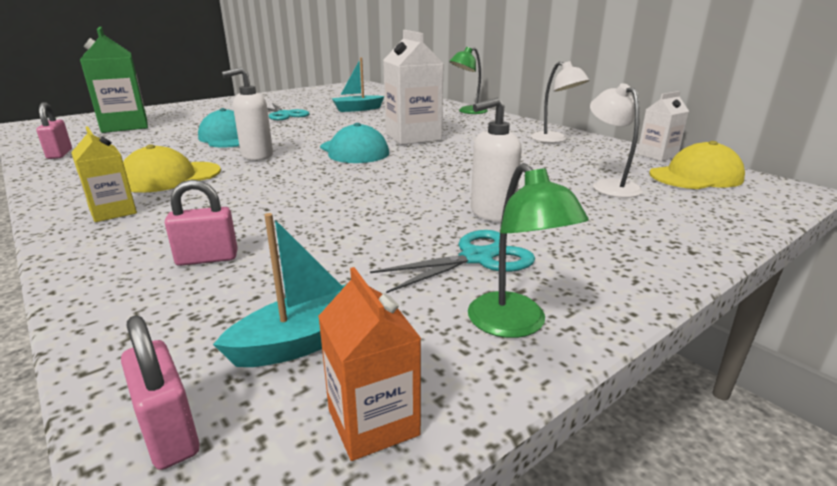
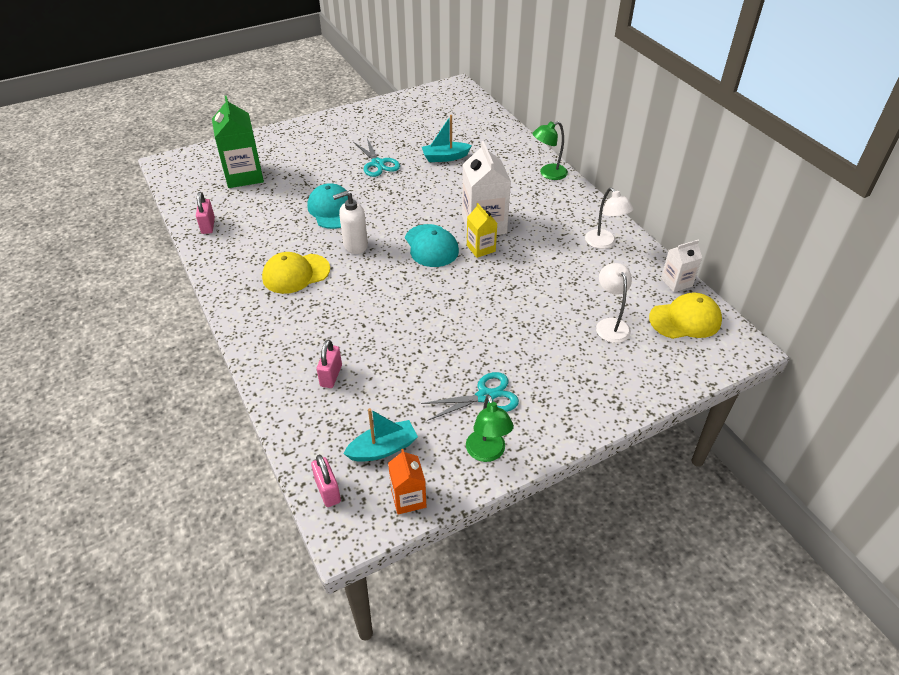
camera: 10 degrees right, 20 degrees up
yellow carton [71,126,137,222] -> yellow carton moved to [467,203,497,258]
pink padlock [165,180,238,266] -> pink padlock turned 75 degrees counterclockwise [317,340,342,388]
white soap dispenser [471,97,522,222] -> none

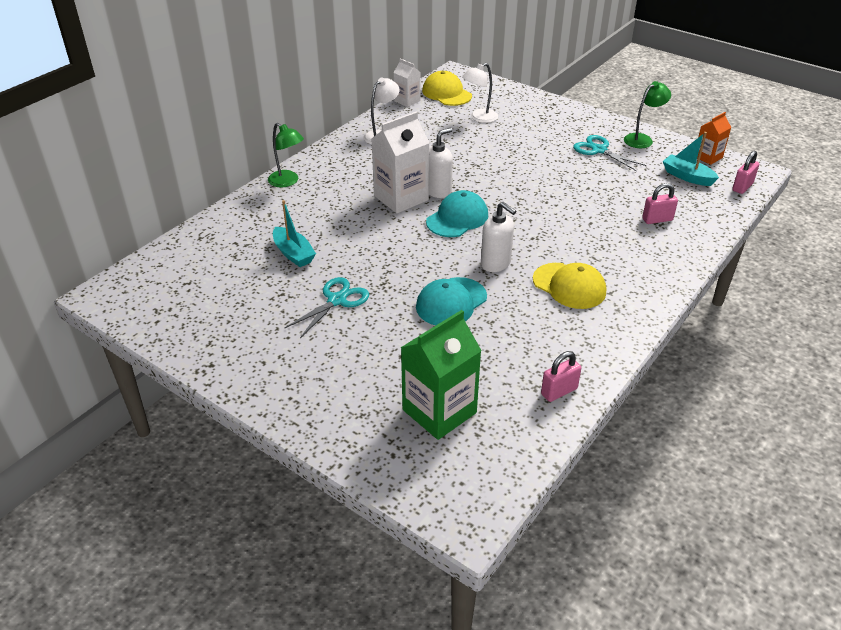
camera: 115 degrees left, 5 degrees down
yellow carton [467,203,497,258] -> white soap dispenser [429,128,453,198]

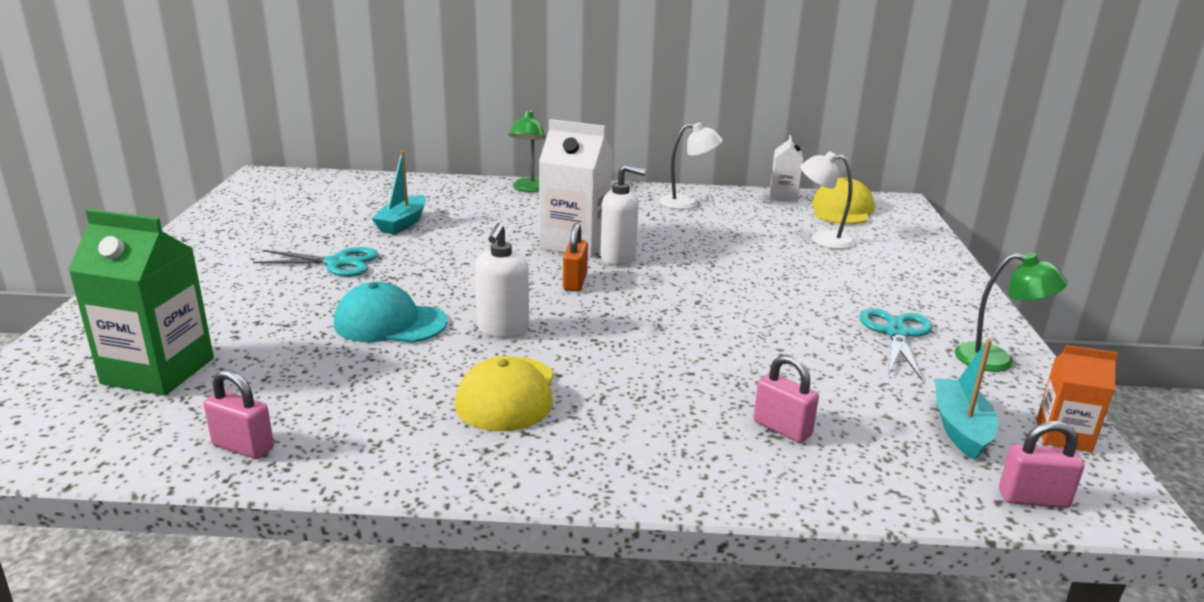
camera: 55 degrees right, 15 degrees down
turquoise cap [426,190,488,237] -> orange padlock [563,223,588,291]

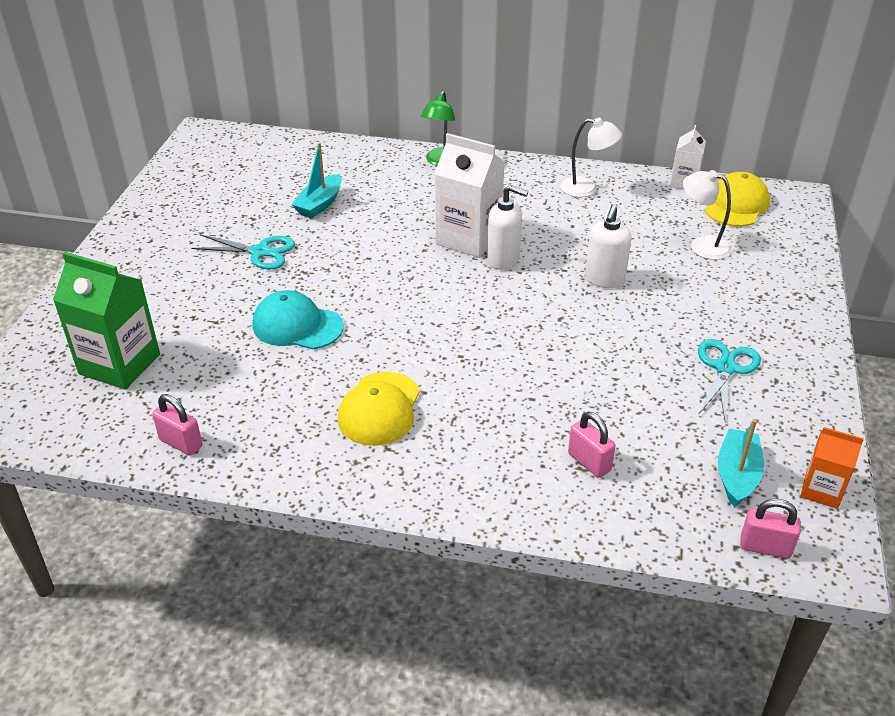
camera: 10 degrees right, 15 degrees up
white soap dispenser [475,223,529,338] -> white soap dispenser moved to [585,205,632,288]
orange padlock [563,223,588,291] -> none
green lamp [954,253,1067,372] -> none

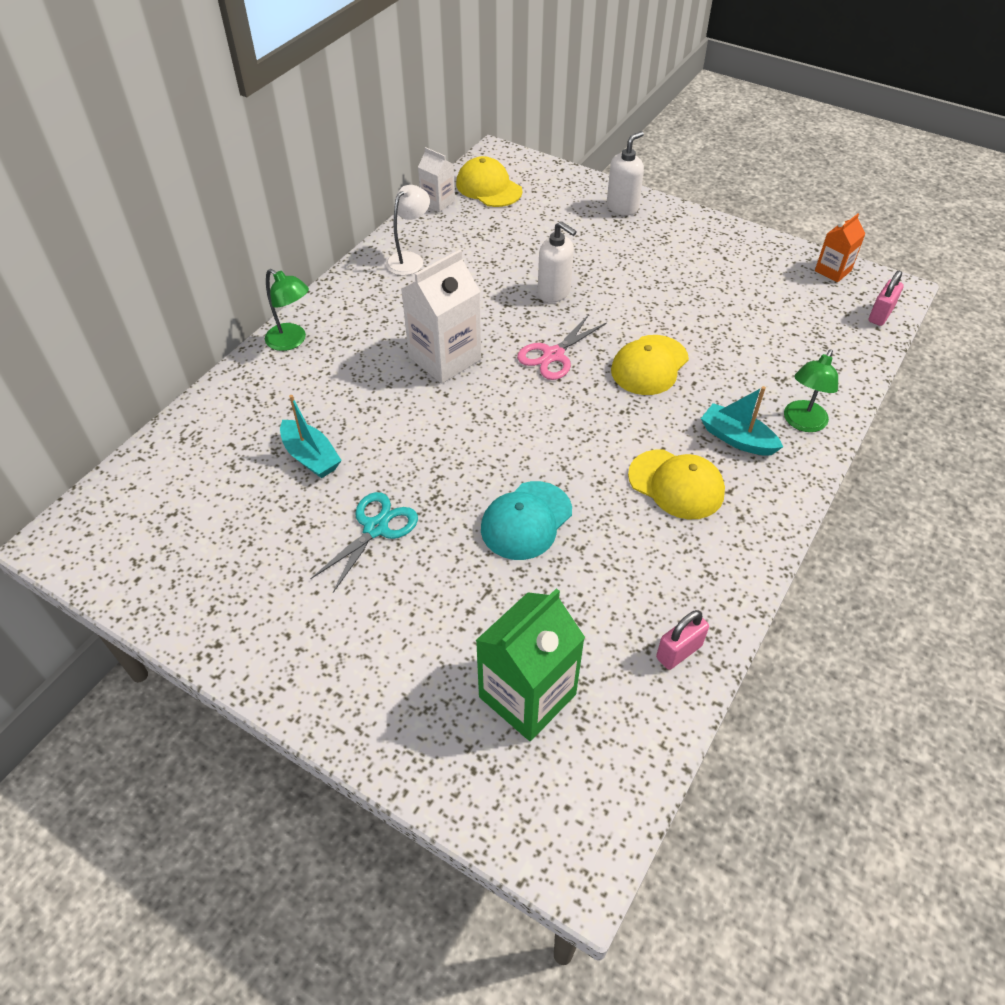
camera: 70 degrees left, 10 degrees up
white soap dispenser [487,185,528,270] -> white soap dispenser moved to [607,131,644,215]
pink padlock [568,412,615,478] -> none
white lamp [683,170,731,260] -> none
turquoise scissors [698,339,761,422] -> none
turquoise boat [718,419,764,507] -> turquoise boat moved to [701,386,783,456]
none -> pink scissors [517,314,607,380]
none -> yellow cap [611,335,689,395]
none -> green lamp [784,349,838,432]

